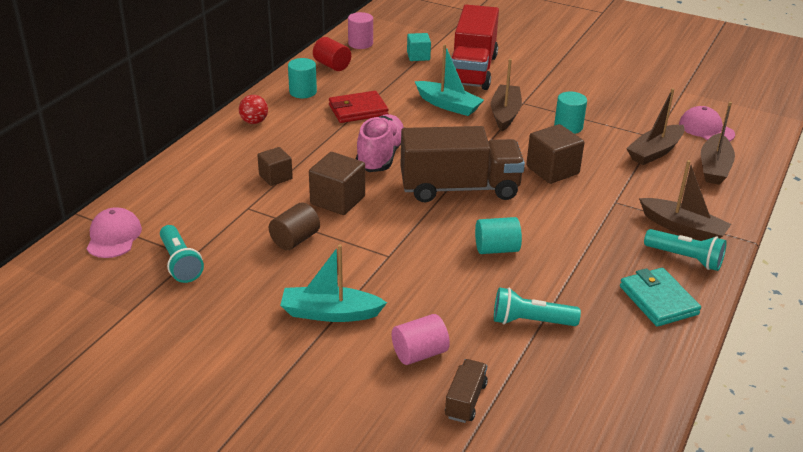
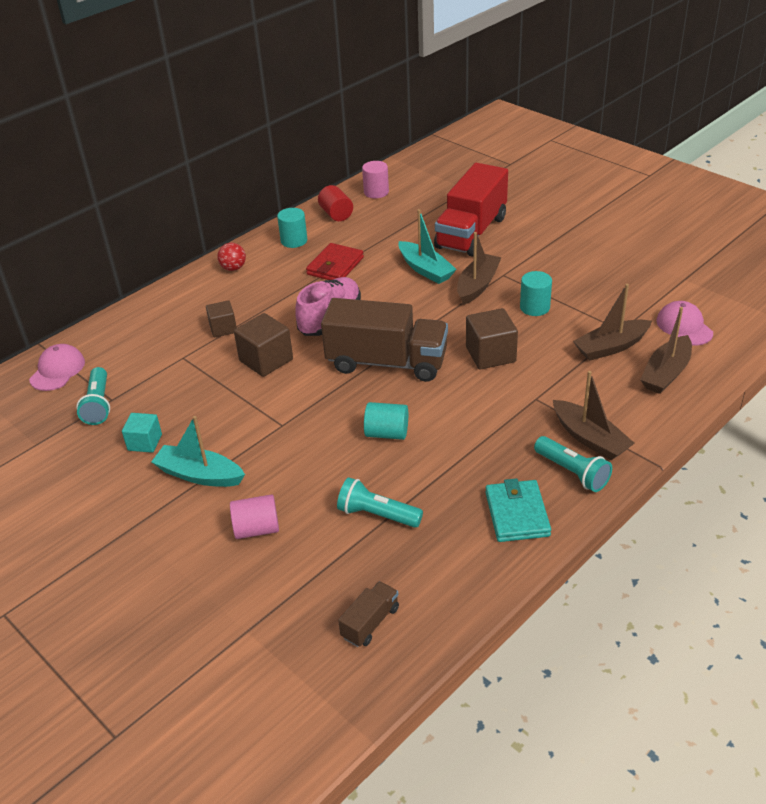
camera: 20 degrees right, 5 degrees up
brown cylinder [269,203,320,250] -> none
red wallet [329,91,389,123] -> red wallet turned 60 degrees counterclockwise [306,243,364,280]
turquoise cube [407,33,431,61] -> turquoise cube moved to [122,413,162,453]
brown truck [445,359,488,423] -> brown truck moved to [338,581,399,647]

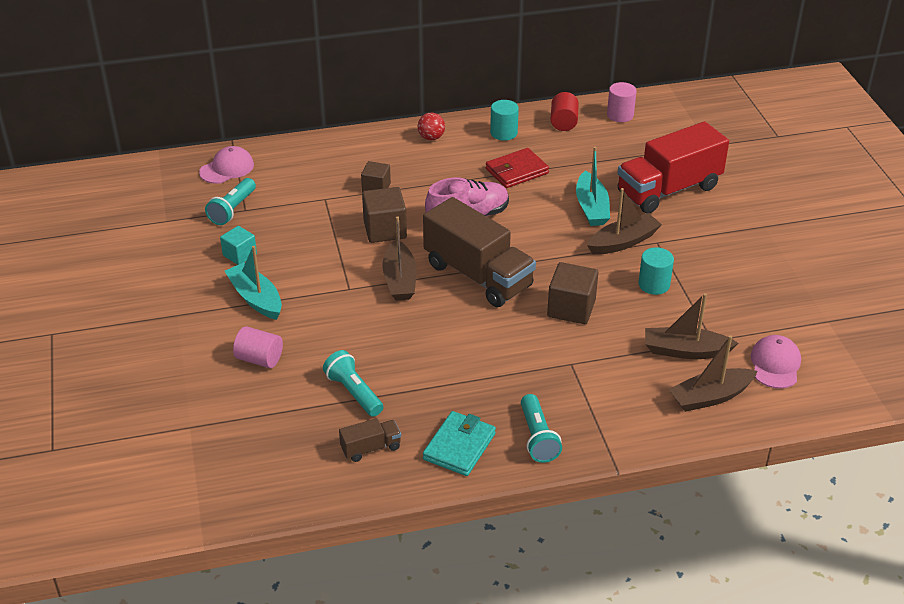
camera: 30 degrees right, 0 degrees up
brown truck [338,581,399,647] -> brown truck moved to [339,418,401,462]
turquoise cylinder [364,402,408,440] -> none
brown boat [553,371,635,460] -> brown boat moved to [382,216,417,301]

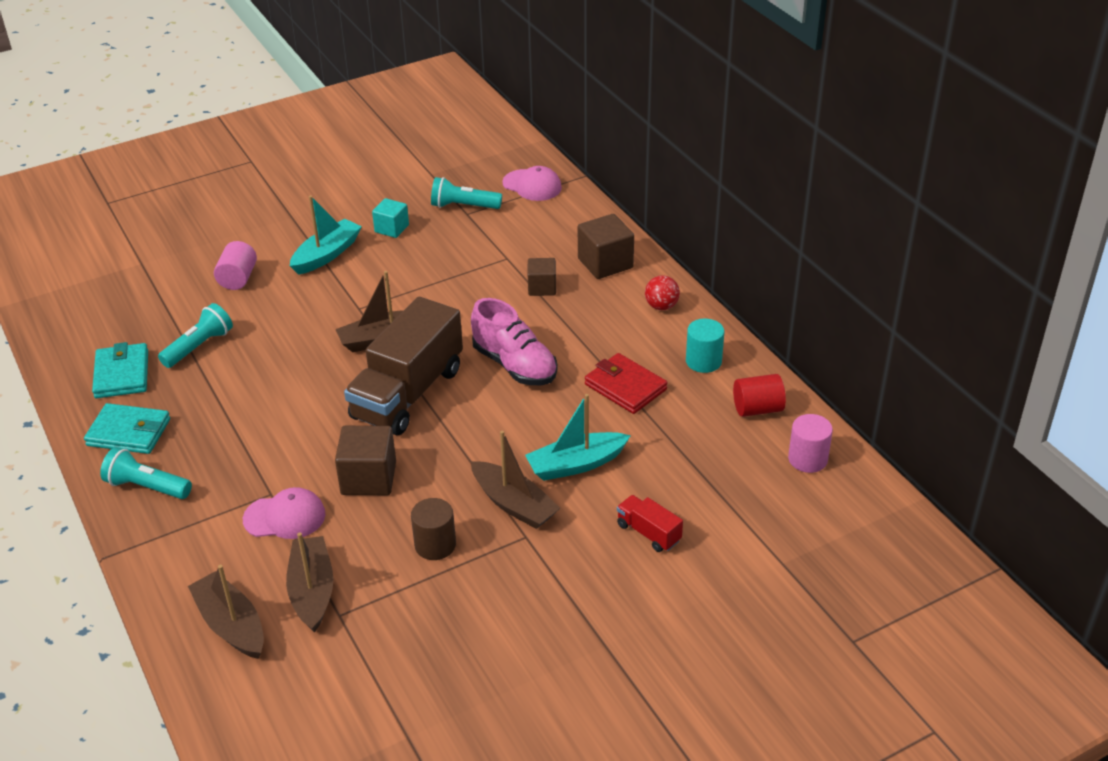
camera: 75 degrees right, 0 degrees up
brown truck [339,418,401,462] -> turquoise wallet [92,342,148,398]
brown cube [362,187,407,243] -> brown cube moved to [578,214,634,279]
turquoise flashlight [521,394,562,463] -> turquoise flashlight turned 45 degrees clockwise [100,448,192,499]
red truck [617,122,729,213] -> red truck [617,495,683,552], size x0.44
turquoise cylinder [638,247,674,295] -> brown cylinder [411,498,456,560]
pink cap [750,335,801,389] -> pink cap moved to [243,487,325,539]

